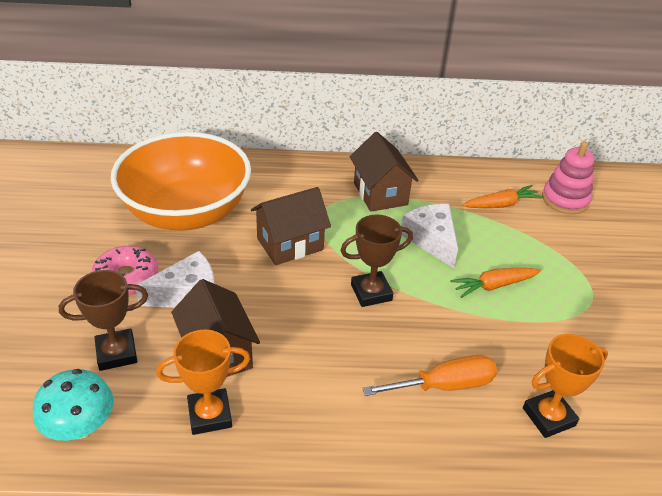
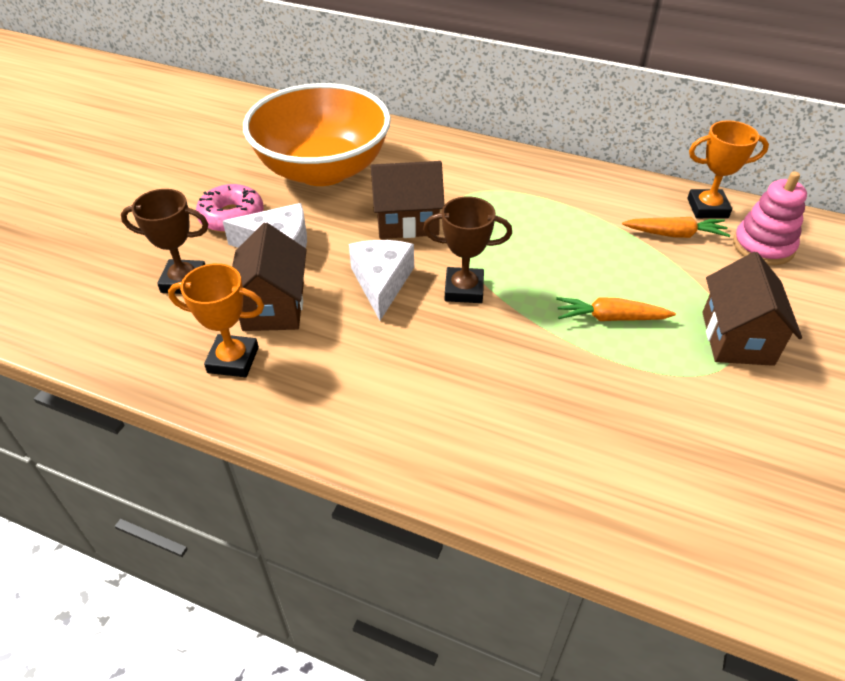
camera: 25 degrees right, 5 degrees up
turquoise mushroom [33,369,113,441] -> none
brown house [350,132,419,212] -> brown house moved to [702,252,802,366]
orange screwdriver [362,355,497,396] -> none
white cheese [401,204,458,268] -> white cheese moved to [349,240,414,320]
orange trophy [523,334,608,438] -> orange trophy moved to [687,120,769,218]

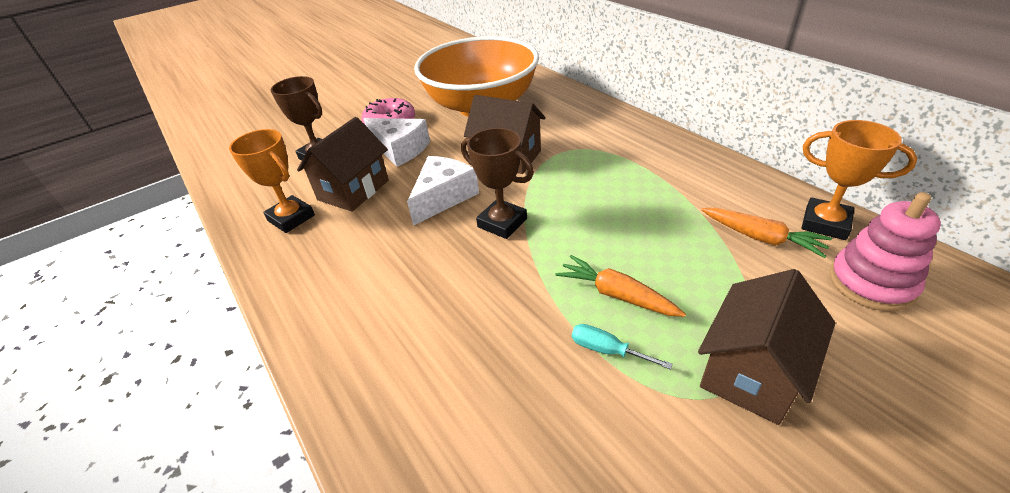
camera: 35 degrees right, 5 degrees down
none -> turquoise screwdriver [572,324,673,370]

